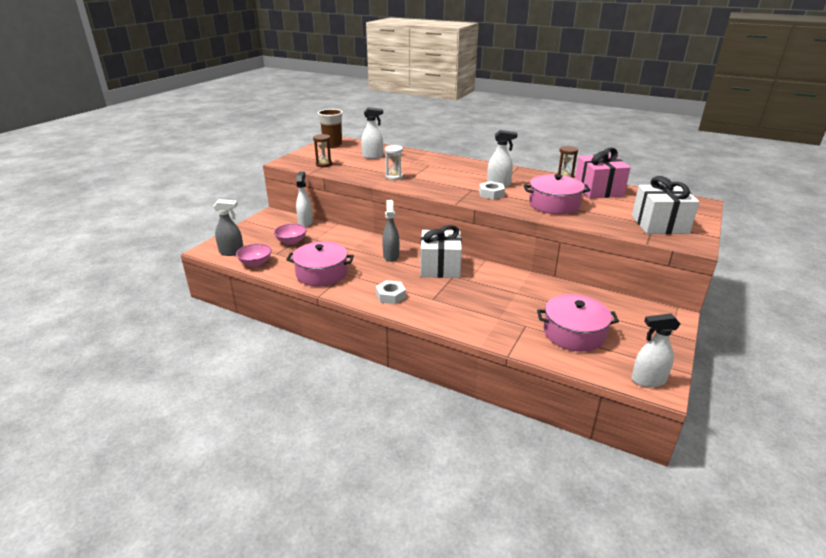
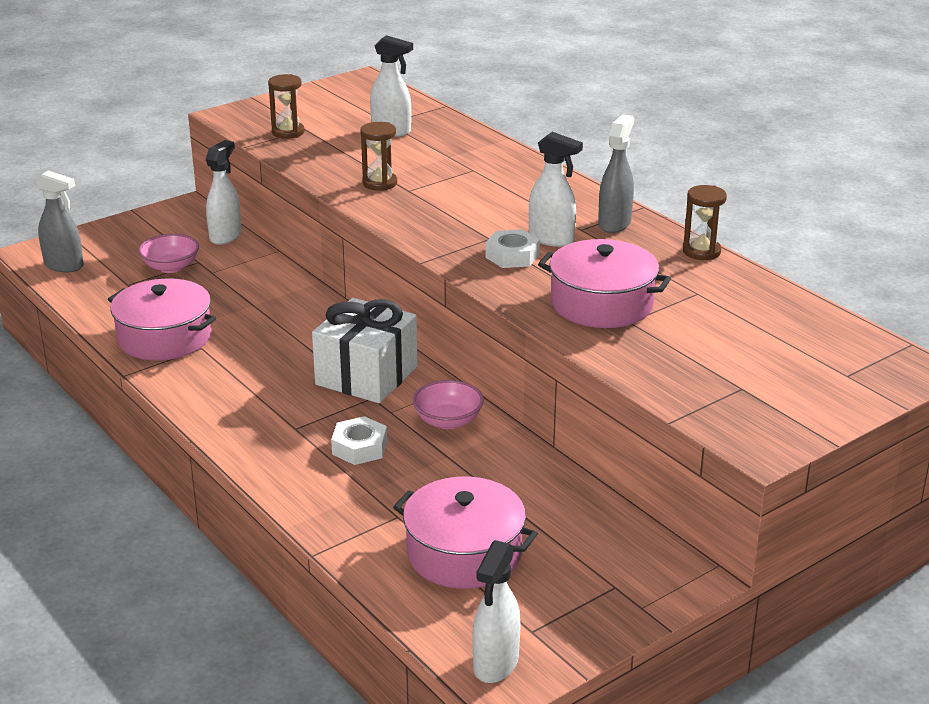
camera: 25 degrees right, 0 degrees up
pink bowl [236,244,272,267] -> pink bowl moved to [413,380,484,429]
brown cup [317,109,343,148] -> none
white nut [376,280,406,304] -> white nut moved to [331,416,387,465]
grey spray bottle [382,200,399,262] -> grey spray bottle moved to [598,114,634,233]
white hourglass [385,145,403,180] -> brown hourglass [360,122,397,191]
pink gift [575,147,630,199] -> none
white spray bottle [631,313,680,387] -> white spray bottle turned 90 degrees counterclockwise [472,540,521,683]
white gift [632,176,700,234] -> none

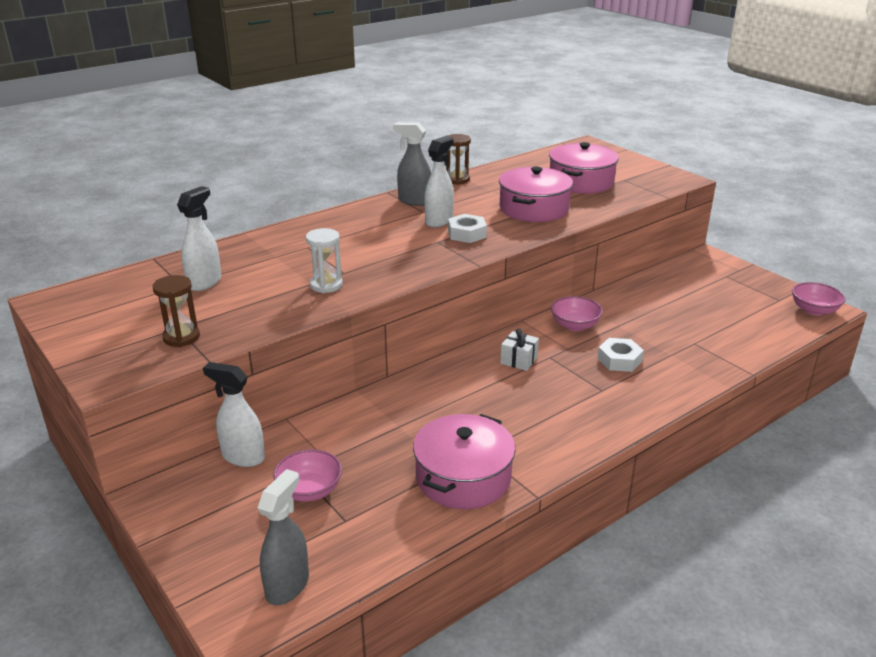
camera: 90 degrees left, 0 degrees up
white gift [312,298,418,403] -> white gift [500,328,539,371], size x0.46
brown hourglass [360,122,397,191] -> white hourglass [306,228,343,293]
pink pot [393,477,538,589] -> pink pot moved to [549,142,619,194]
white spray bottle [472,540,521,683] -> pink bowl [792,282,845,316]

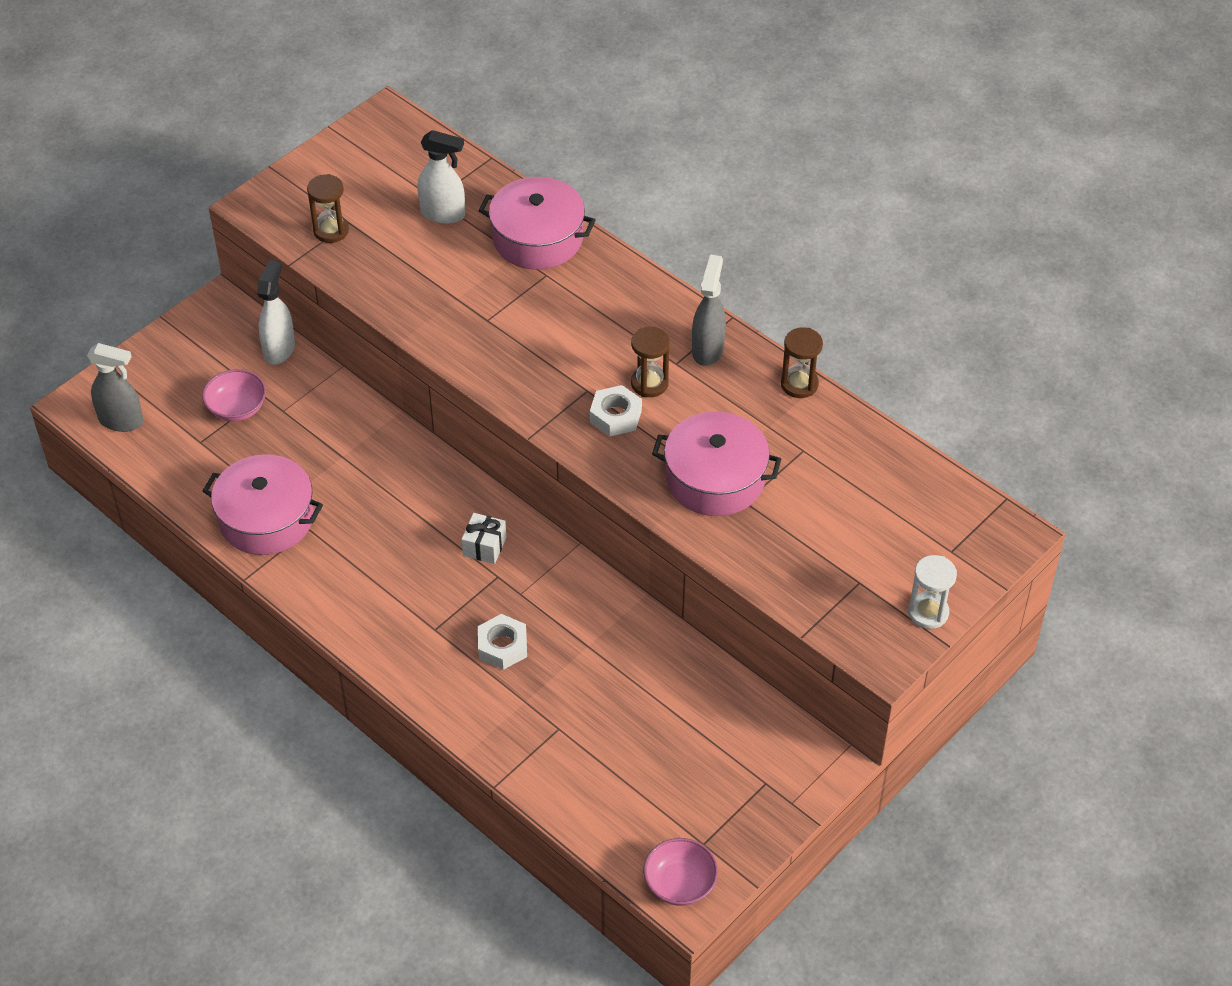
camera: 80 degrees right, 20 degrees up
white hourglass [306,228,343,293] -> white hourglass moved to [908,555,957,629]
white spray bottle [424,136,454,227] -> brown hourglass [631,327,670,397]
pink pot [549,142,619,194] -> pink pot moved to [479,177,596,270]
pink bowl [551,296,603,331] -> none

